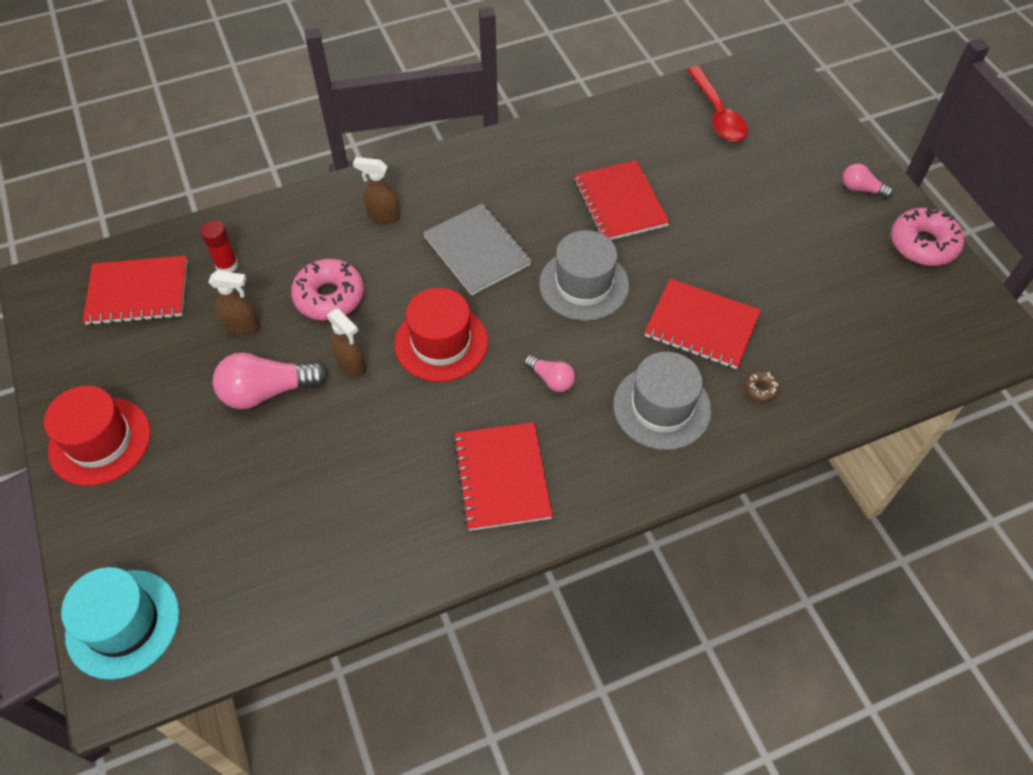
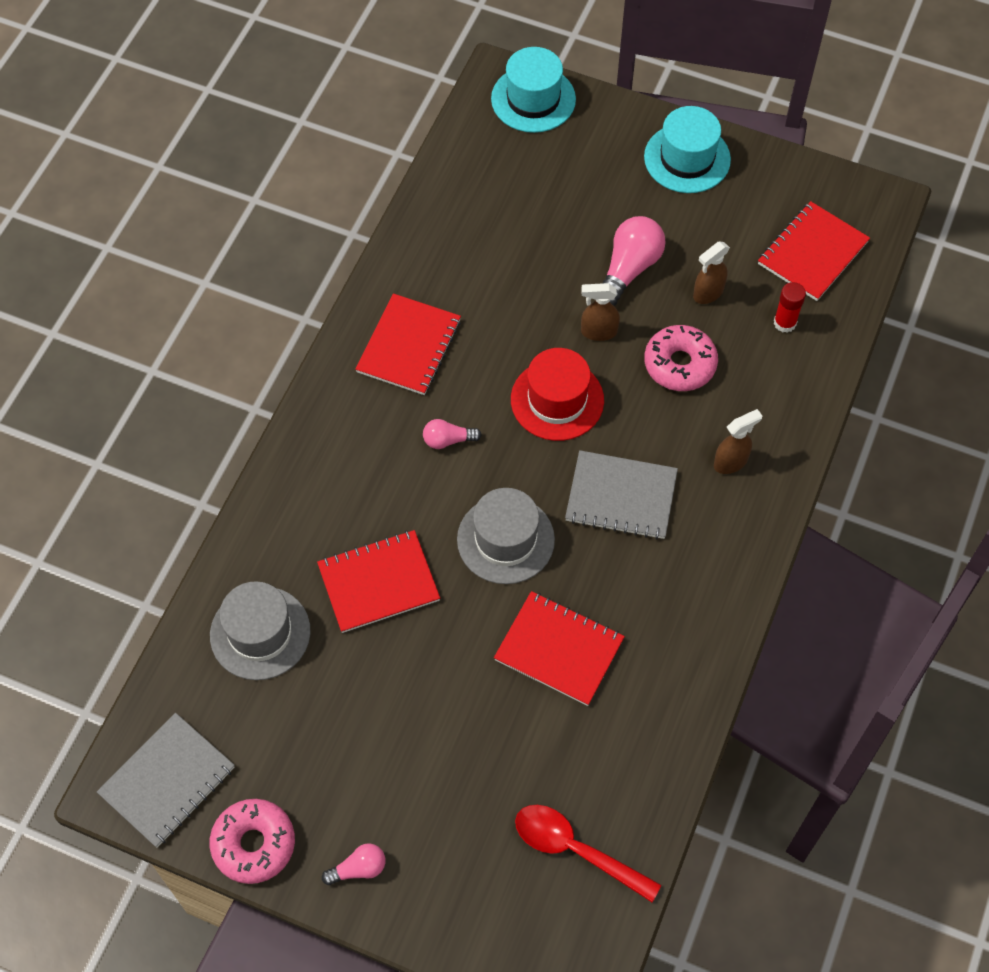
camera: 135 degrees right, 5 degrees up
red hat [44,386,151,486] -> turquoise hat [644,106,731,193]
red notebook [453,422,553,531] -> red notebook turned 75 degrees clockwise [355,293,461,395]
grey hat [613,352,711,450] -> grey hat moved to [210,581,311,680]
brown donut [745,371,780,402] -> none
none -> grey notebook [97,713,235,847]

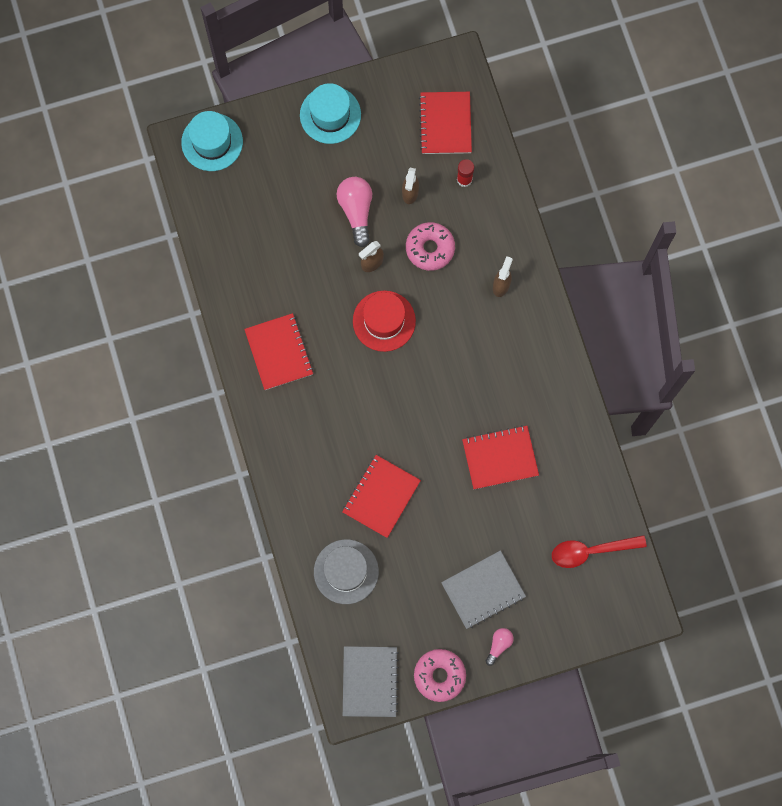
camera: 40 degrees left, 15 degrees up
pink light bulb [423,419,482,449] -> none
grey hat [457,488,555,584] -> none
grey notebook [565,450,678,539] -> grey notebook moved to [441,550,526,629]

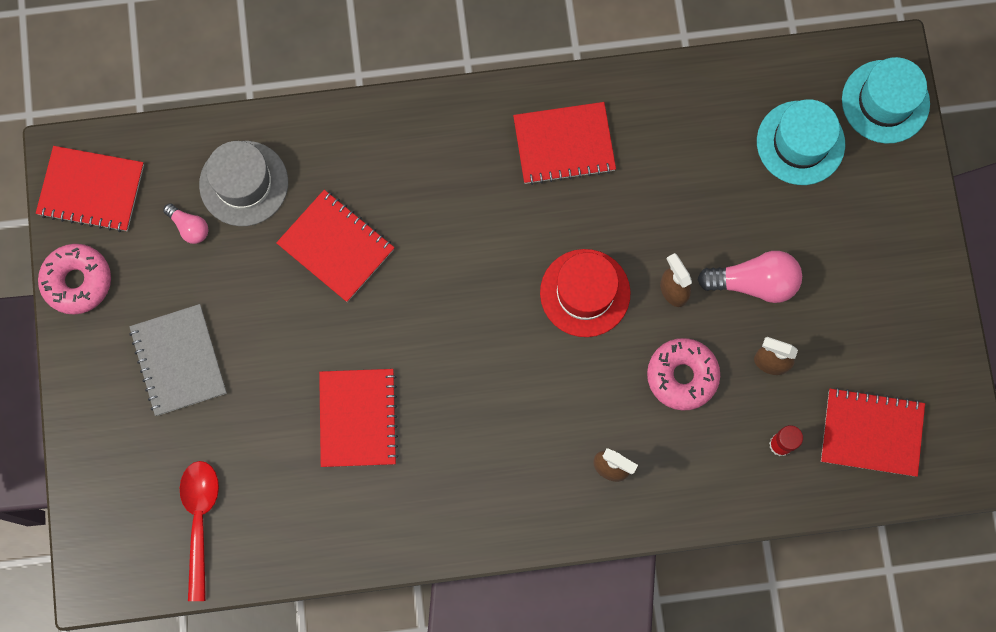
camera: 100 degrees right, 0 degrees up
turquoise hat [300,83,361,144] -> turquoise hat moved to [757,99,845,185]
grey notebook [343,646,399,717] -> red notebook [36,146,144,232]
pink light bulb [486,628,514,666] -> pink light bulb moved to [163,203,209,244]

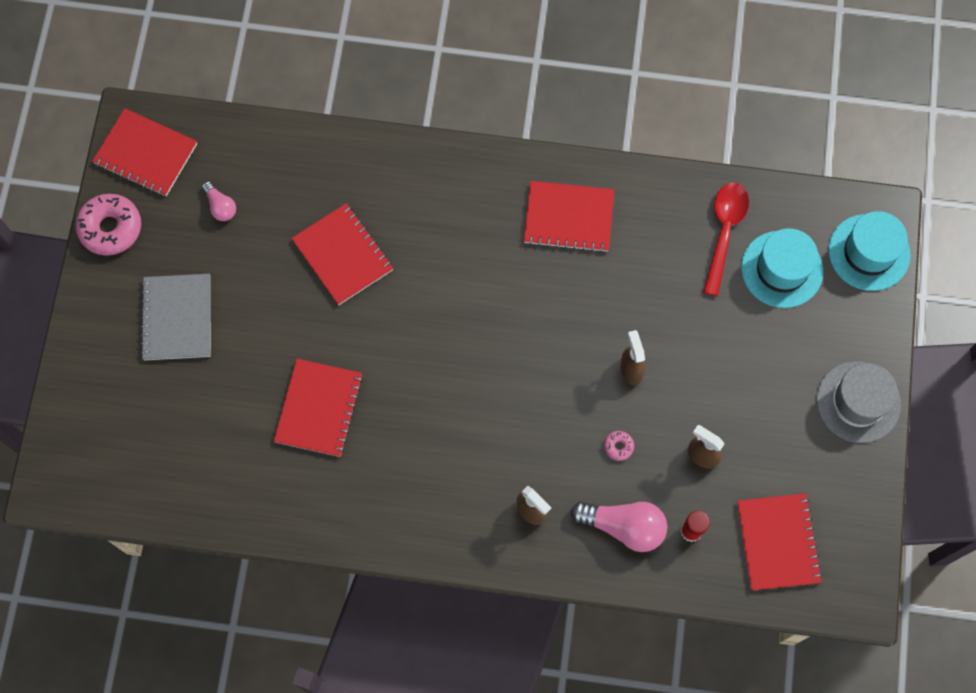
camera: 15 degrees right, 5 degrees down
red spoon [180,461,219,601] -> red spoon moved to [703,182,749,296]
grey hat [199,141,288,226] -> grey hat moved to [816,361,901,443]
red hat [540,249,631,337] -> none
pink donut [647,338,720,411] -> pink donut [604,431,634,461], size x0.45
pink light bulb [697,251,802,303] -> pink light bulb moved to [571,502,668,552]
red notebook [821,387,925,477] -> red notebook turned 60 degrees clockwise [737,493,822,591]

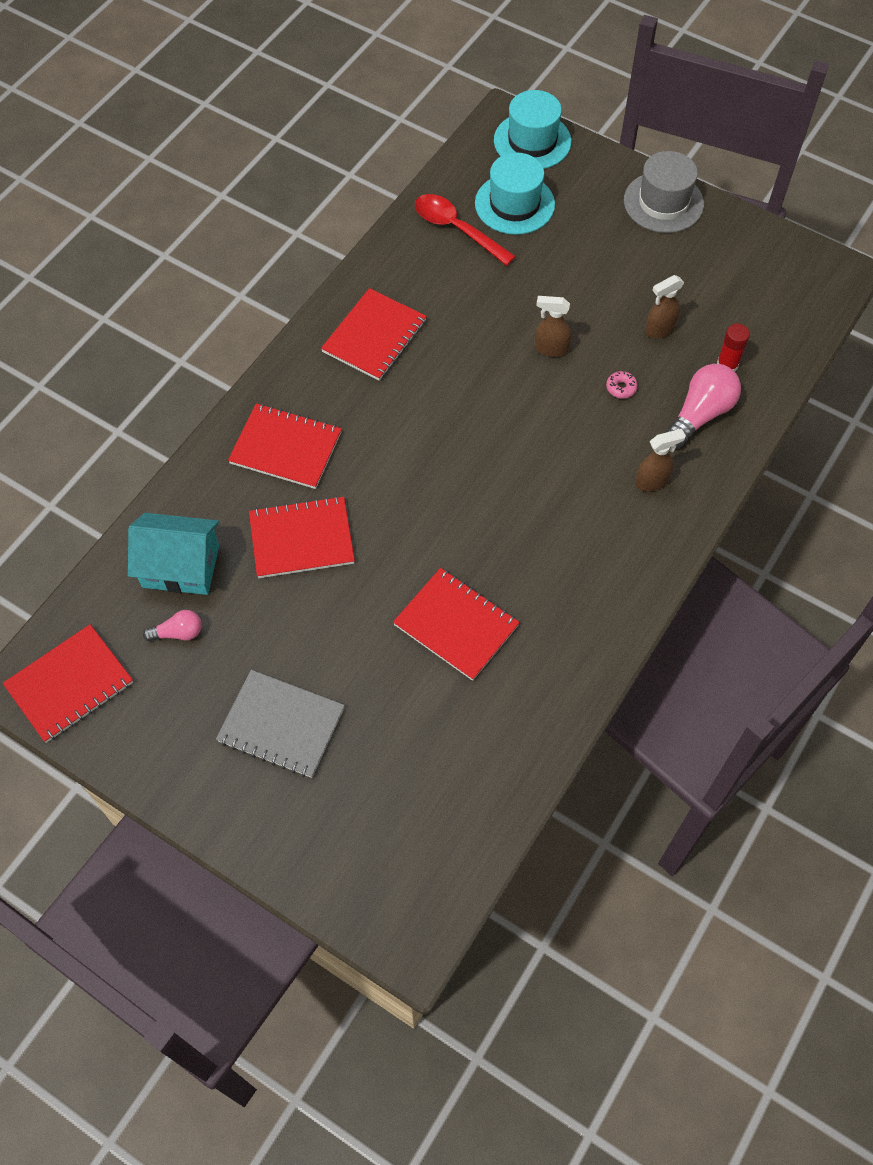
camera: 65 degrees left, 10 degrees down
pink donut [76,194,141,256] -> none
red notebook [737,493,822,591] -> red notebook moved to [228,403,342,489]
none -> turquoise house [128,513,219,595]

